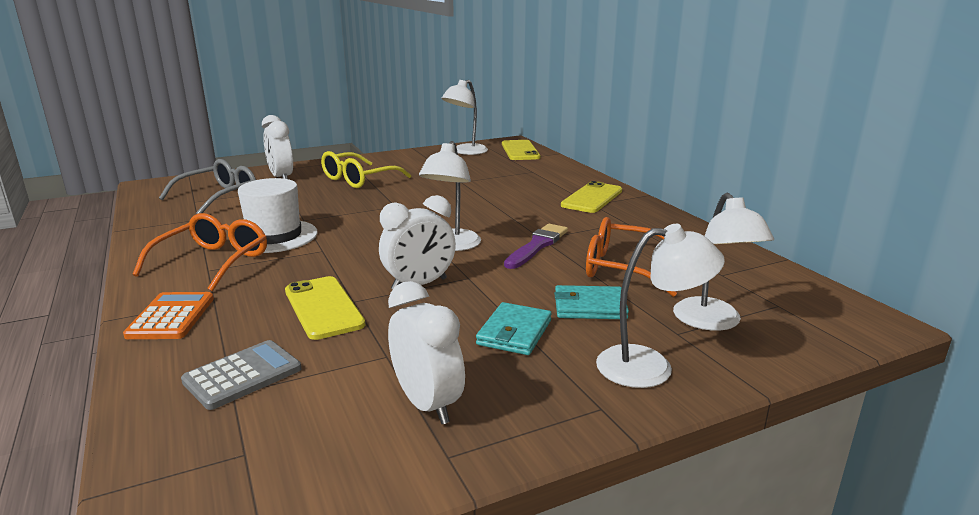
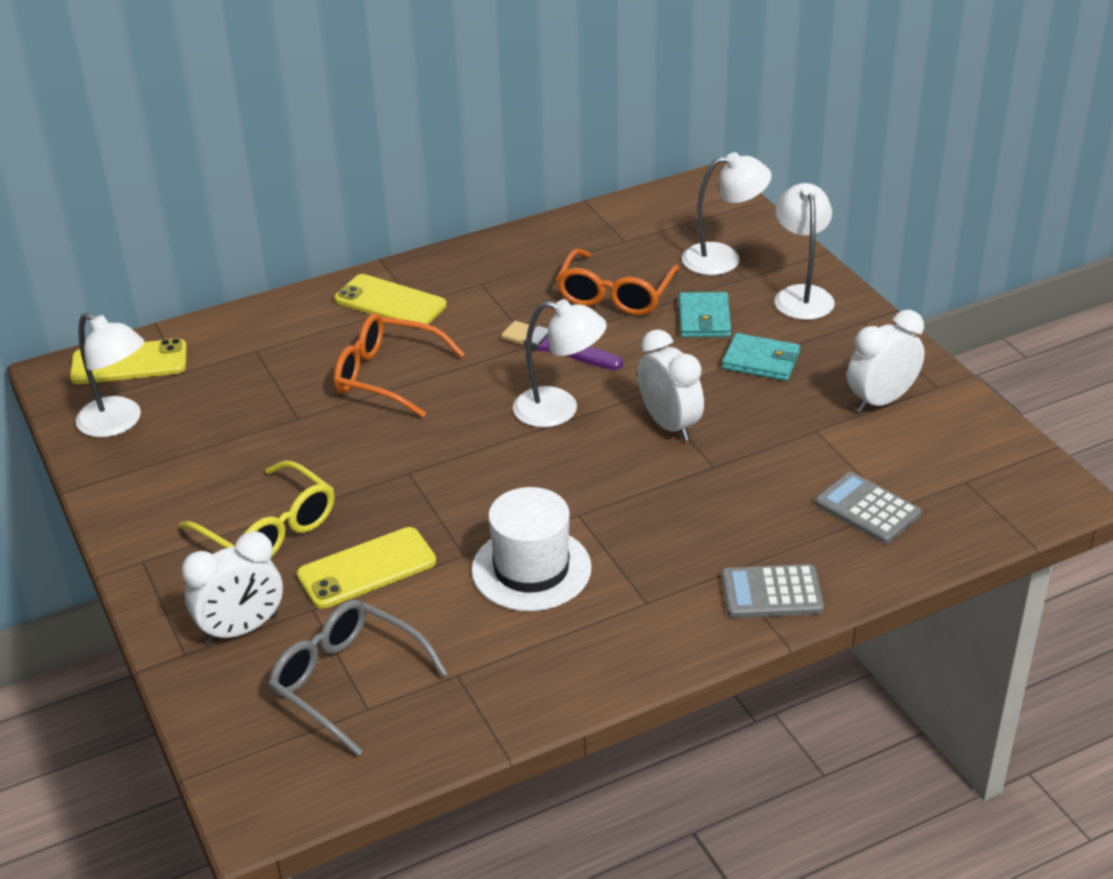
camera: 90 degrees left, 15 degrees up
orange calculator [123,292,214,339] -> grey calculator [721,564,824,618]
orange glasses [133,213,267,292] -> orange glasses moved to [334,313,465,418]
yellow phone [285,276,365,340] -> yellow phone moved to [297,527,436,609]

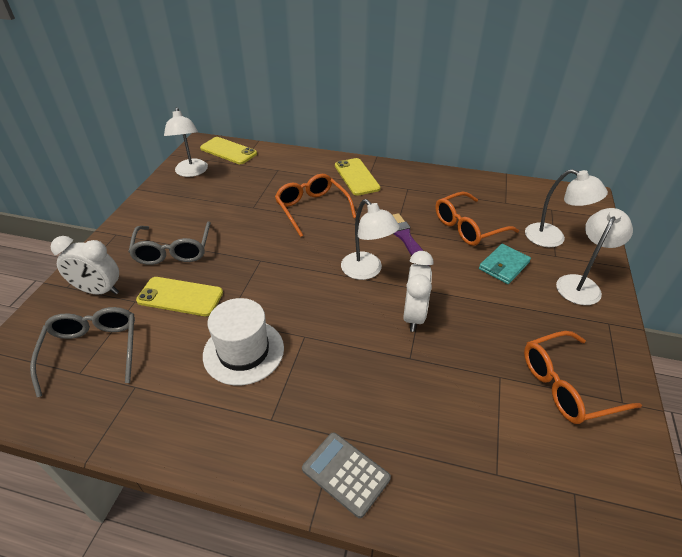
camera: 40 degrees right, 5 degrees up
yellow glasses [179,460,334,556] -> grey glasses [128,221,211,265]
turquoise wallet [722,333,800,381] -> none
grey calculator [815,472,921,544] -> none
white clock [847,310,925,412] -> orange glasses [524,331,642,424]

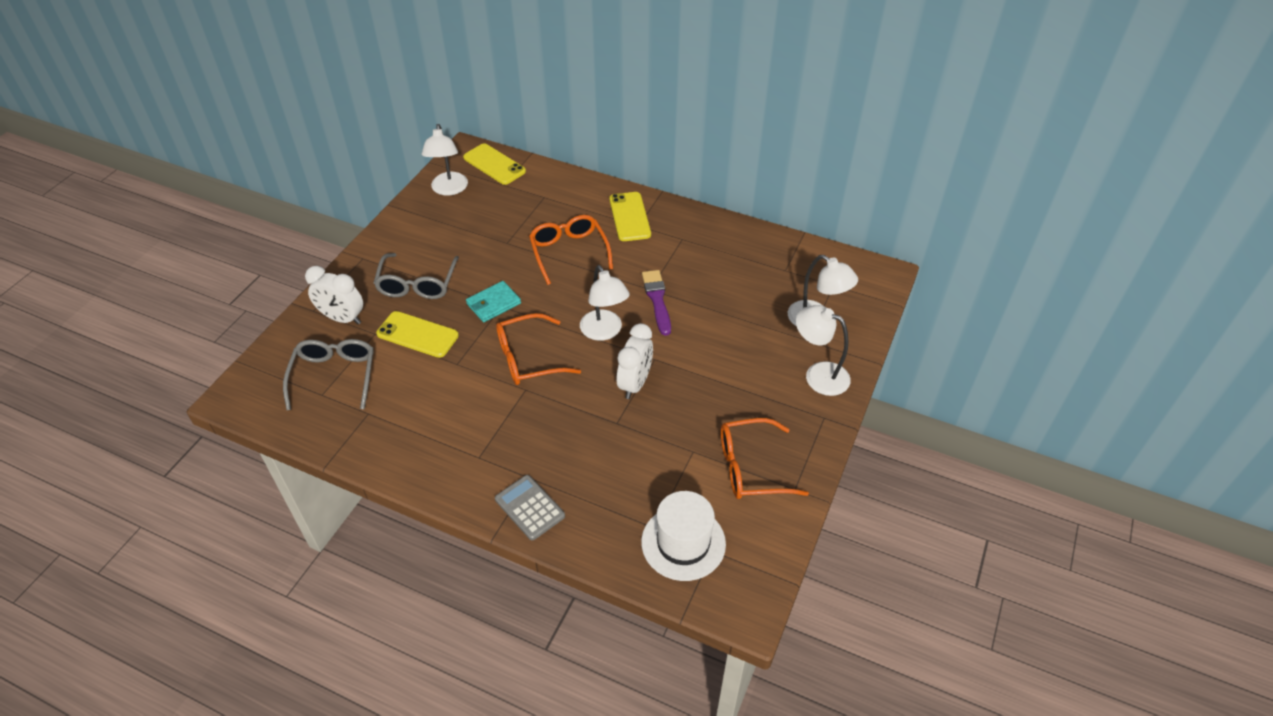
camera: 10 degrees right, 5 degrees up
white hat [203,298,284,385] -> white hat moved to [641,491,726,581]
orange glasses [436,192,519,246] -> orange glasses moved to [496,313,581,385]
turquoise wallet [479,244,531,284] -> turquoise wallet moved to [466,281,521,322]
white lamp [556,208,633,305] -> white lamp turned 105 degrees counterclockwise [796,305,851,396]

